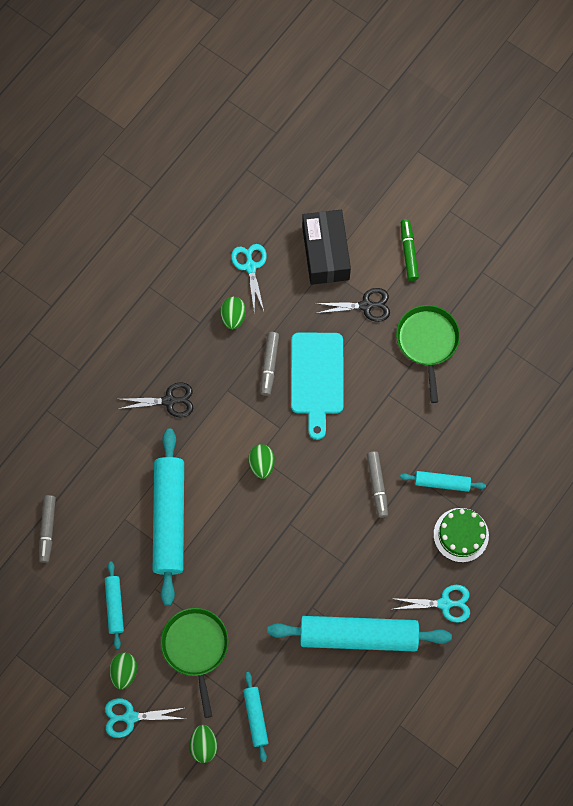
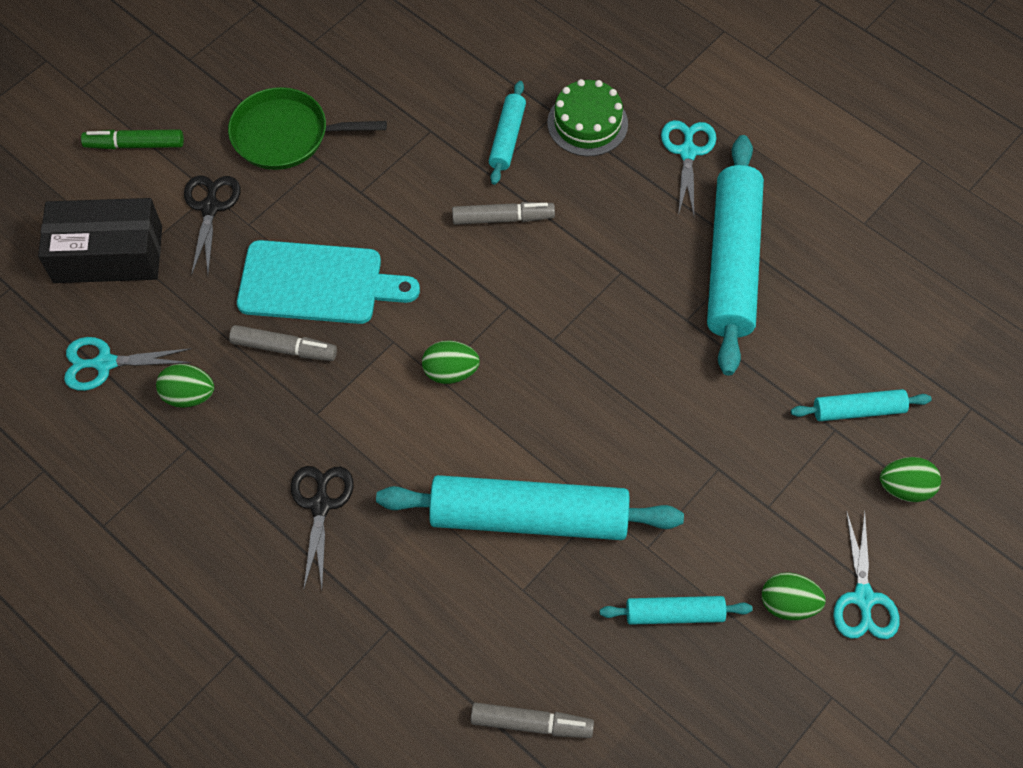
camera: 85 degrees left, 10 degrees down
green pan [161,608,229,718] -> none

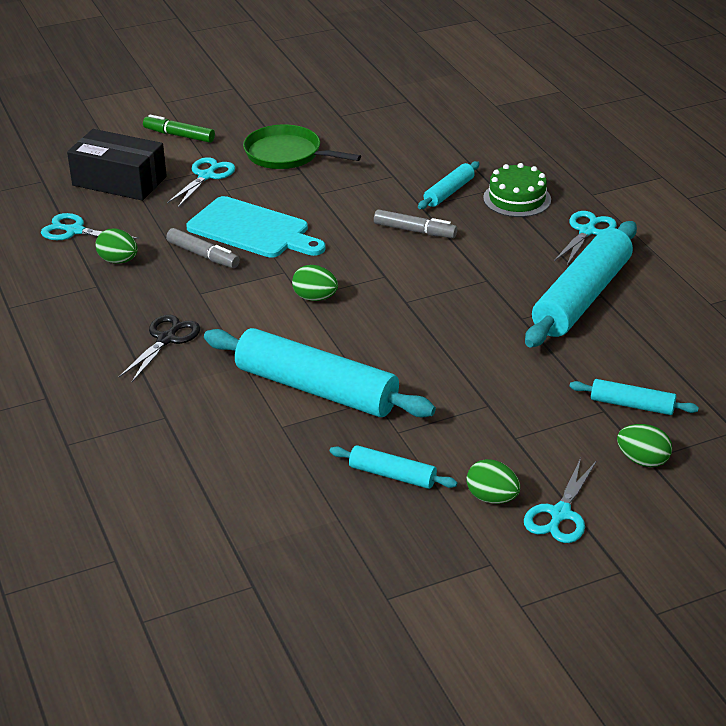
camera: 25 degrees right, 25 degrees down
black scissors [184,175,240,276] -> turquoise scissors [167,157,235,207]
grey marker [470,702,594,738] -> none

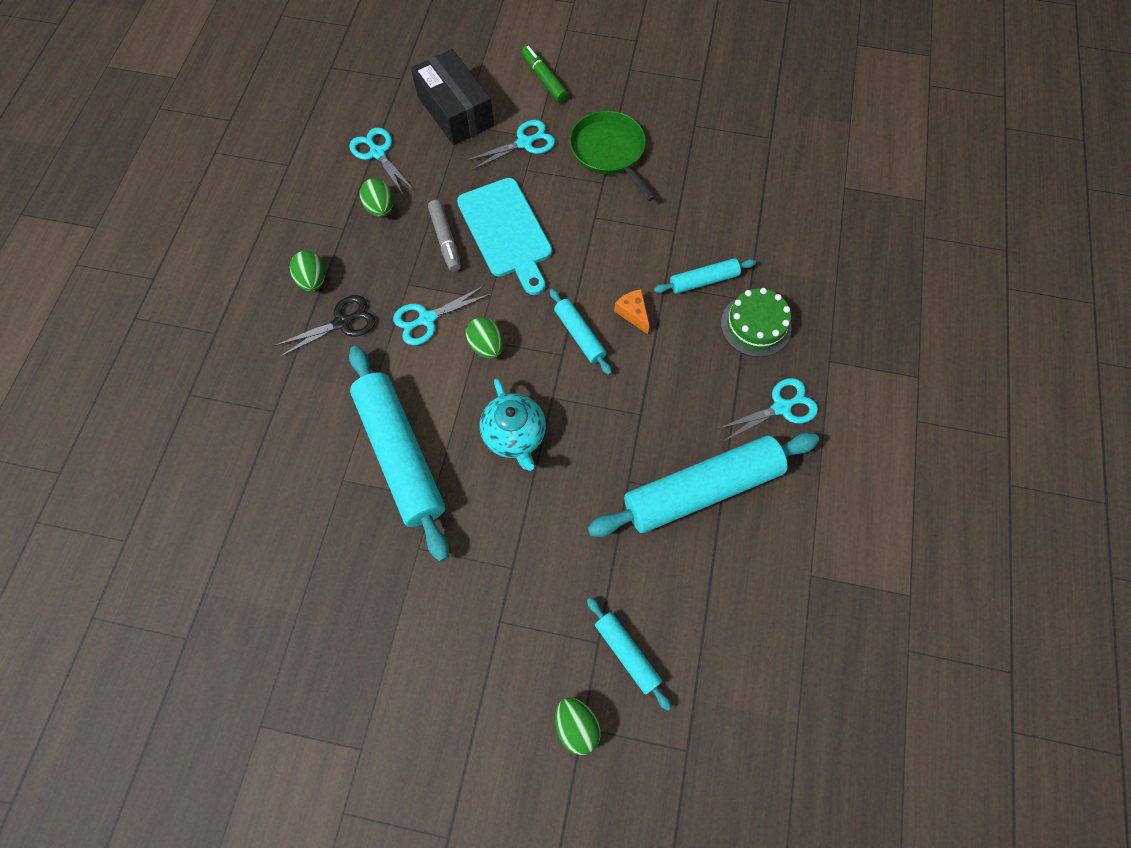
camera: 35 degrees right, 30 degrees up
turquoise rolling pin [330,445,457,489] -> turquoise rolling pin moved to [550,289,612,375]
grey marker [374,209,457,238] -> orange cheese [614,289,649,334]
green egg [466,459,520,504] -> green egg moved to [290,251,325,291]
turquoise scissors [524,458,597,543] -> turquoise scissors moved to [393,285,491,345]
none -> turquoise teapot [480,378,546,471]

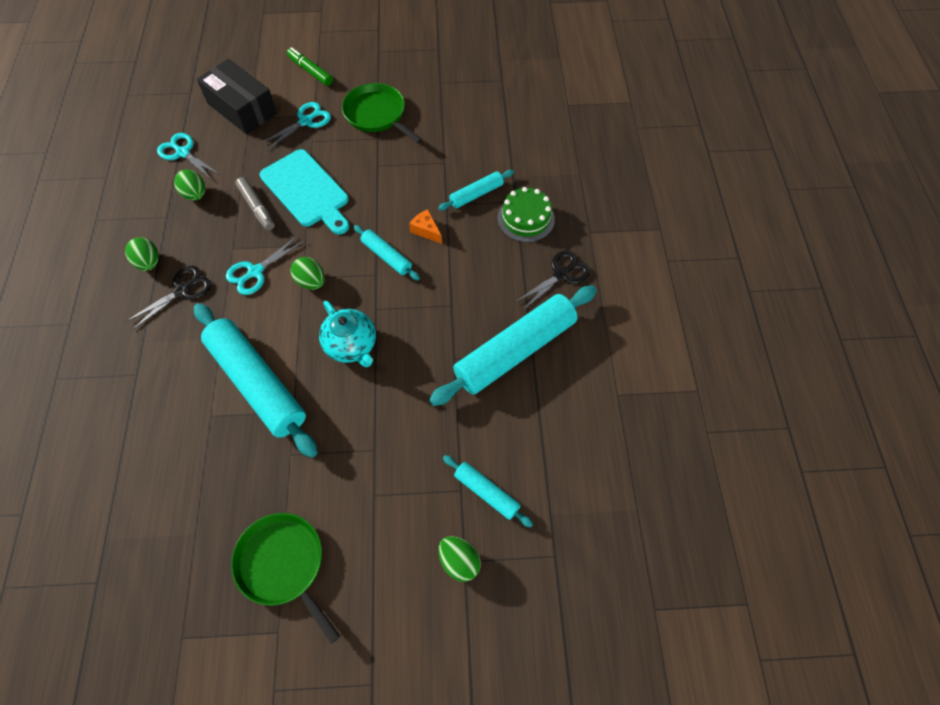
camera: 15 degrees left, 5 degrees down
turquoise scissors [717,378,818,441] -> black scissors [515,251,590,310]
none -> green pan [231,513,340,644]

